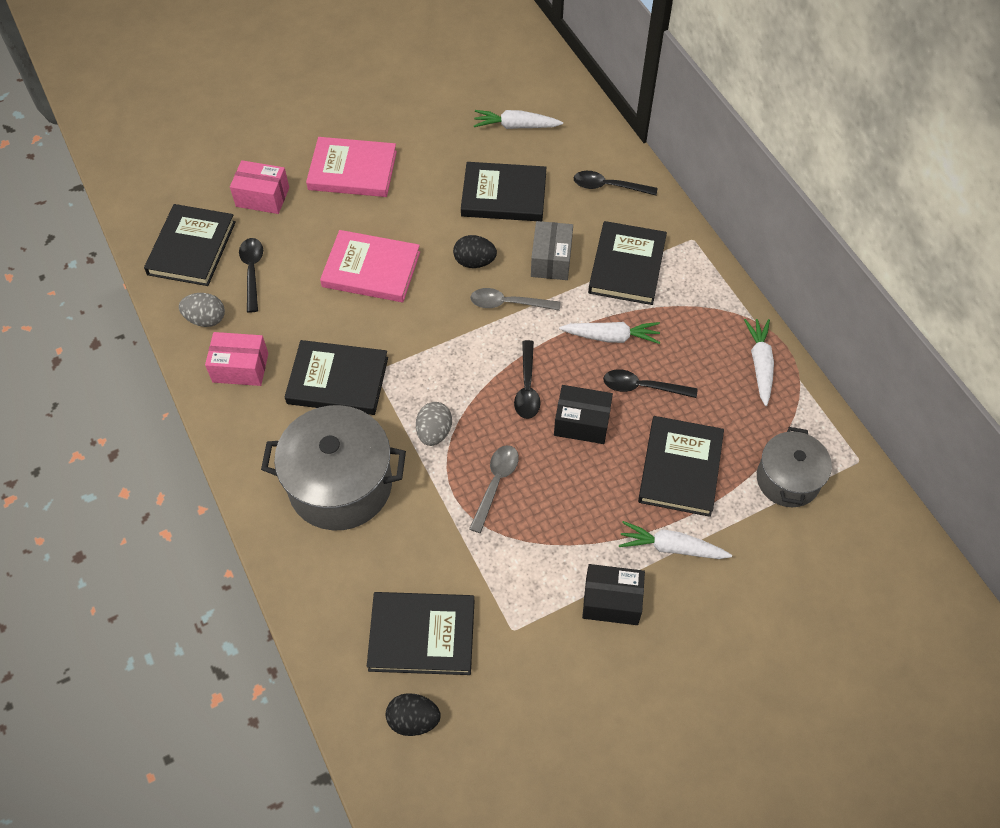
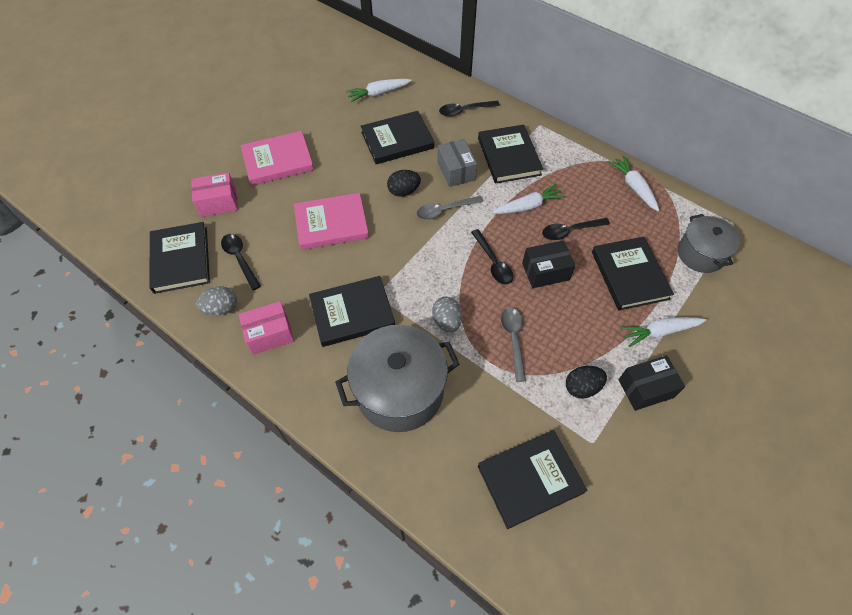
camera: 25 degrees left, 0 degrees up
black egg [386,693,441,736] -> black egg moved to [566,366,607,399]

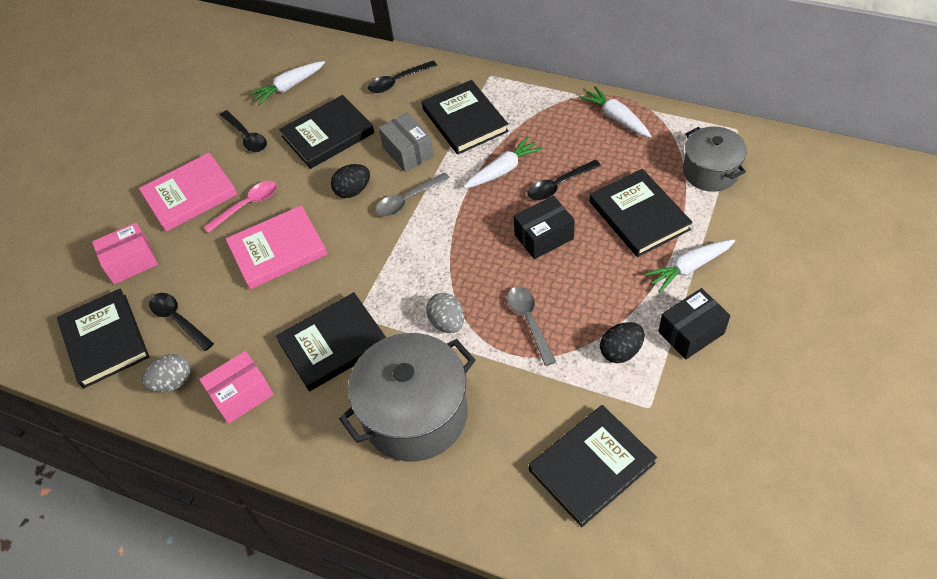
camera: 10 degrees left, 5 degrees down
black spoon [471,229,514,285] -> black spoon moved to [220,110,267,152]
none -> pink spoon [204,181,277,233]

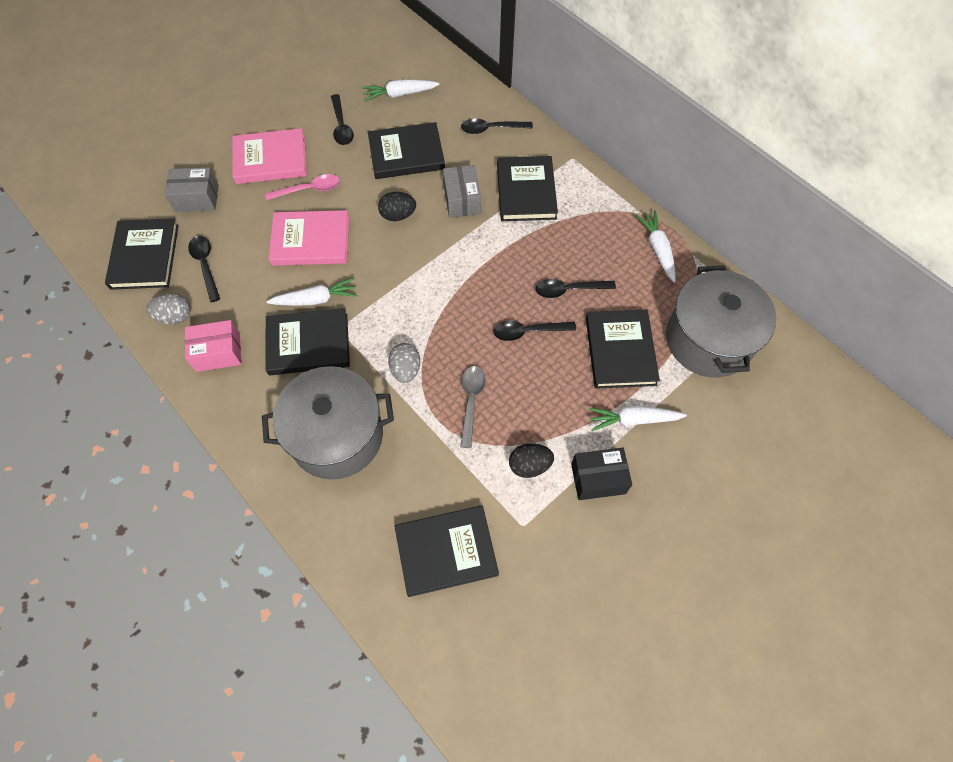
camera: 20 degrees right, 10 degrees up
pink box [92,222,158,284] -> grey box [165,167,219,212]
grey spoon [376,172,450,216] -> none
white carrot [464,136,543,188] -> white carrot moved to [266,278,358,306]
black box [514,196,575,259] -> black spoon [493,321,576,341]
grey pot [683,126,747,192] -> grey pot [666,266,776,377], size x1.63

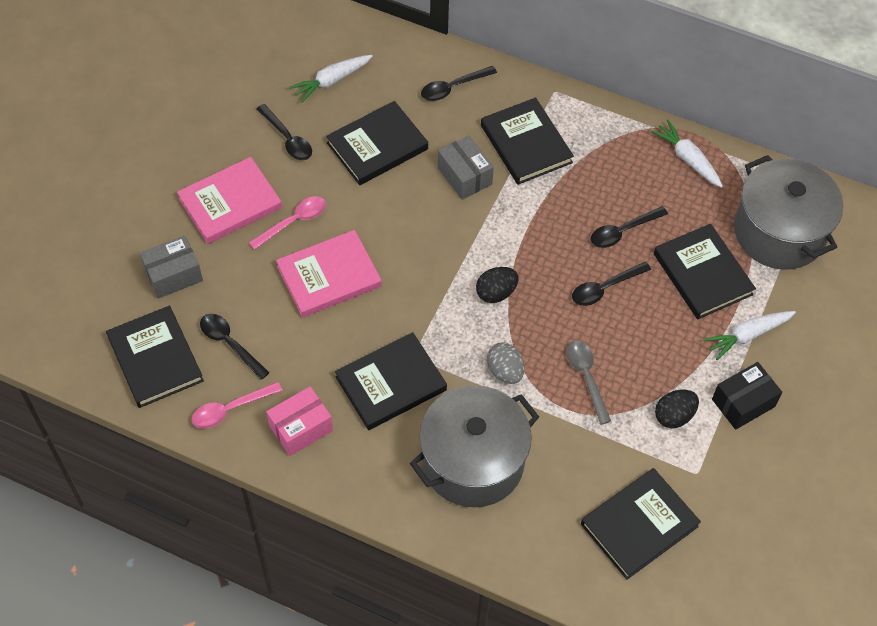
camera: 25 degrees left, 5 degrees down
grey egg [146,294,191,324] -> pink spoon [191,382,282,429]
white carrot [266,278,358,306] -> none
black egg [378,192,416,221] -> black egg moved to [476,267,518,303]

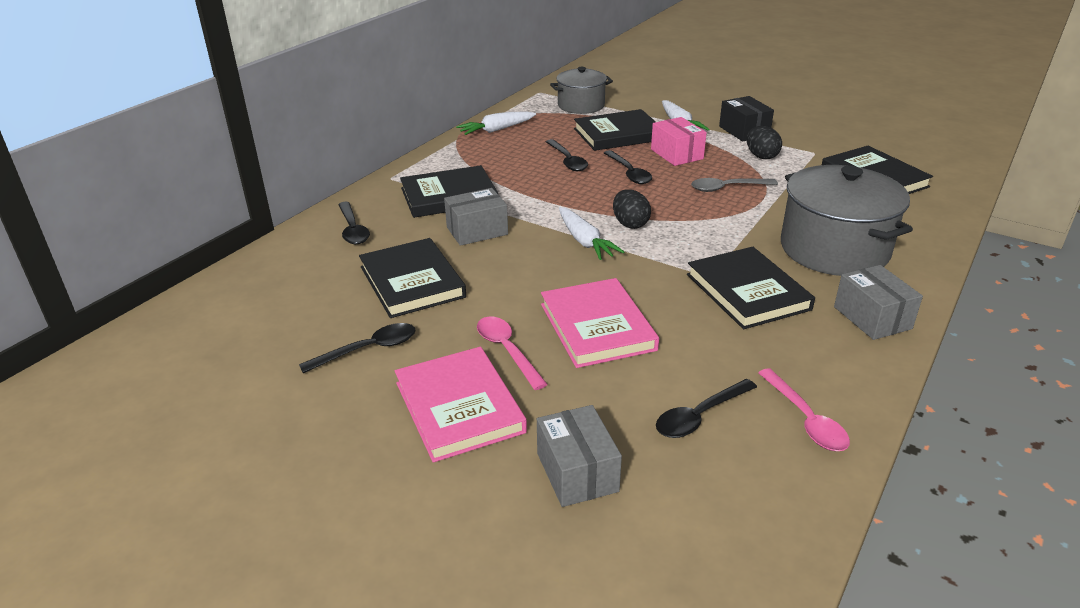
camera: 80 degrees left, 25 degrees down
black book [106,305,204,408] -> none
pink box [266,386,333,456] -> pink box moved to [651,117,707,166]
white carrot [289,55,373,103] -> white carrot moved to [559,207,624,260]
grey egg [487,343,524,384] -> none
grey pot [734,155,843,270] -> grey pot [550,67,613,114], size x0.61
none -> grey box [834,265,923,340]

